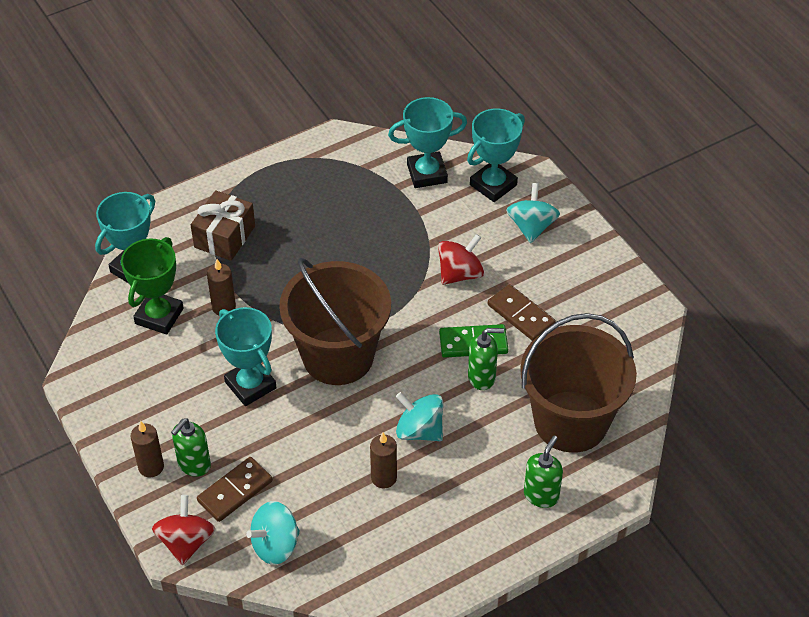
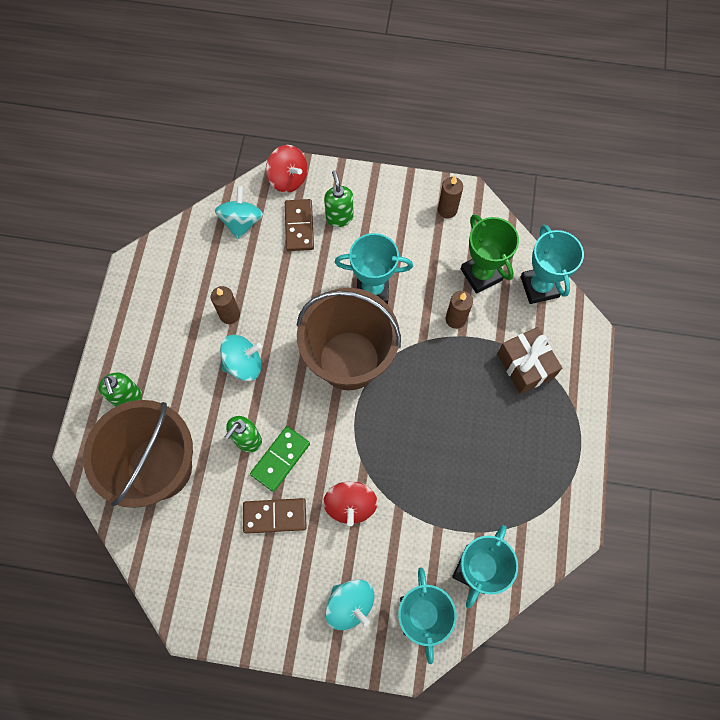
camera: 130 degrees right, 20 degrees up
brown candle [131,421,164,477] -> brown candle moved to [438,176,463,219]

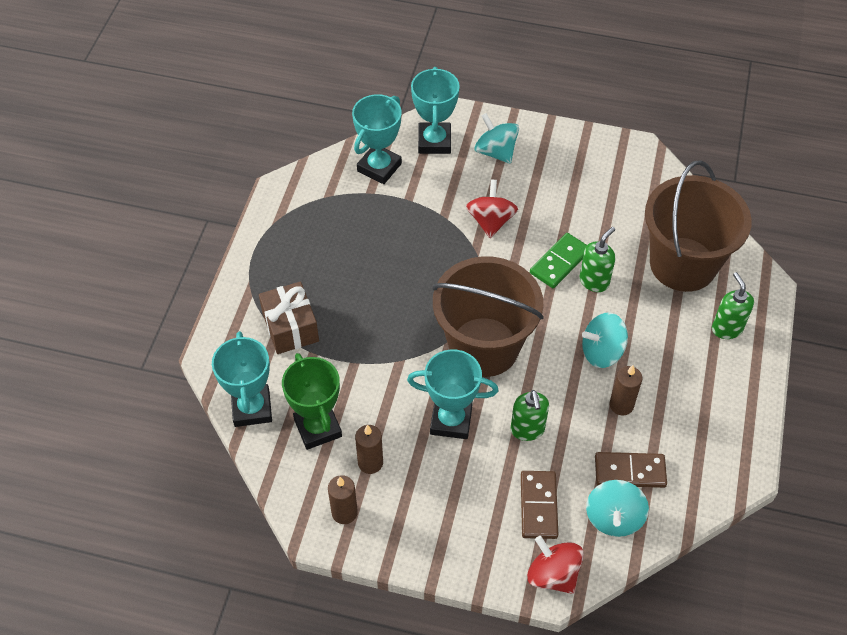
camera: 175 degrees left, 15 degrees down
brown domino [243,498,307,534] -> brown domino moved to [595,452,667,488]
green soap dispenser [324,170,354,227] -> green soap dispenser moved to [511,390,549,441]
brown candle [445,291,473,329] -> brown candle moved to [355,425,383,474]

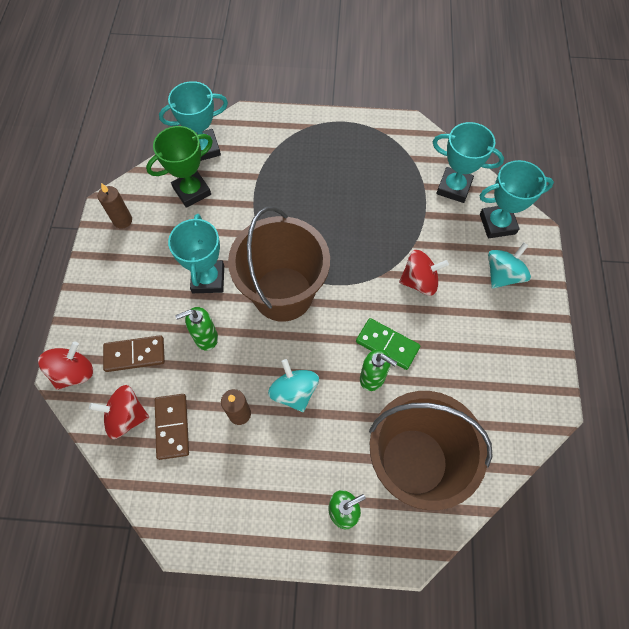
camera: 80 degrees right, 10 degrees up
brown gift [259,282,319,354] -> none
brown candle [355,425,383,474] -> none
turquoise spinning top [586,480,649,537] -> red spinning top [89,385,149,439]

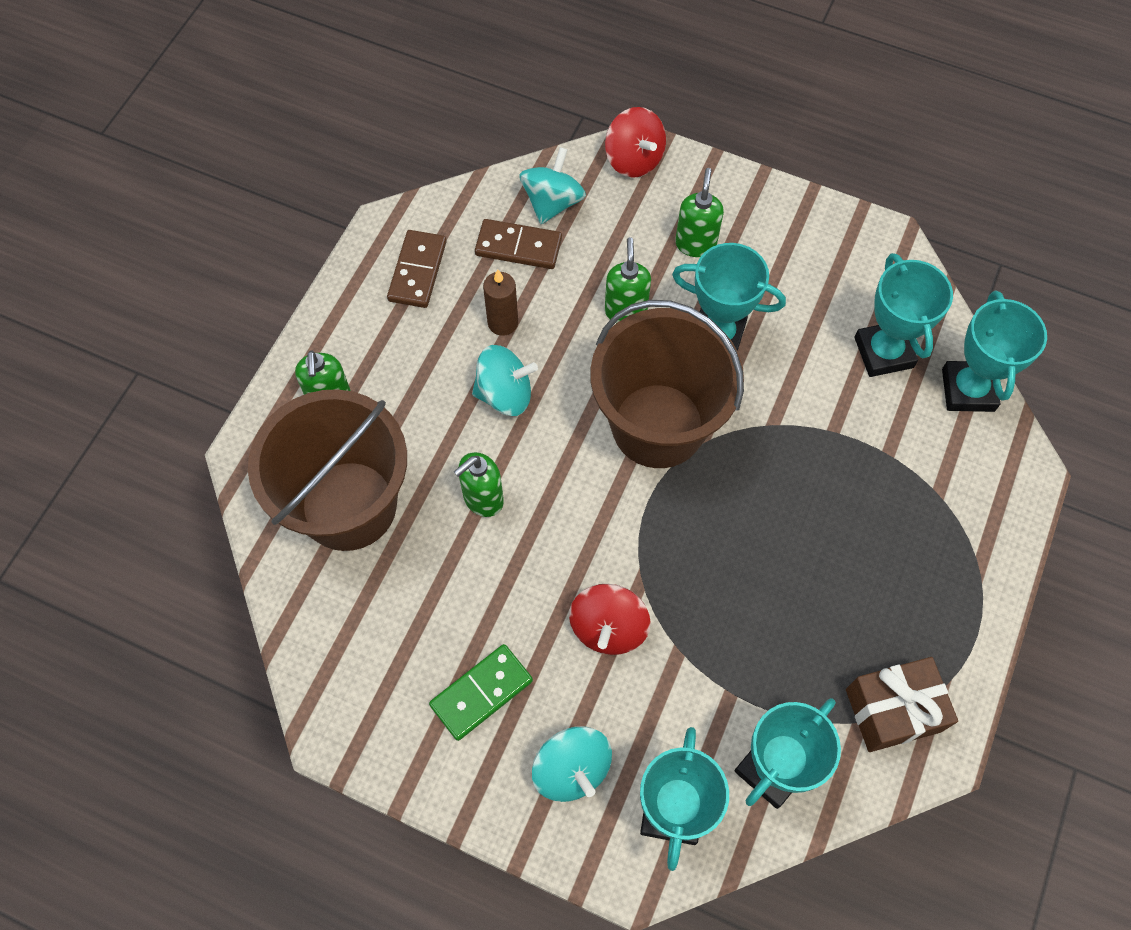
camera: 110 degrees right, 0 degrees up
red spinning top [89,385,149,439] -> turquoise spinning top [519,147,586,224]
brown candle [98,183,132,229] -> none
brown domino [103,335,165,372] -> brown domino moved to [387,230,447,308]
green trophy [146,126,213,208] -> turquoise trophy [855,253,953,377]
green domino [356,318,420,370] -> green domino moved to [429,644,533,741]
none -> green soap dispenser [675,168,724,257]
none -> brown gift [846,657,958,752]

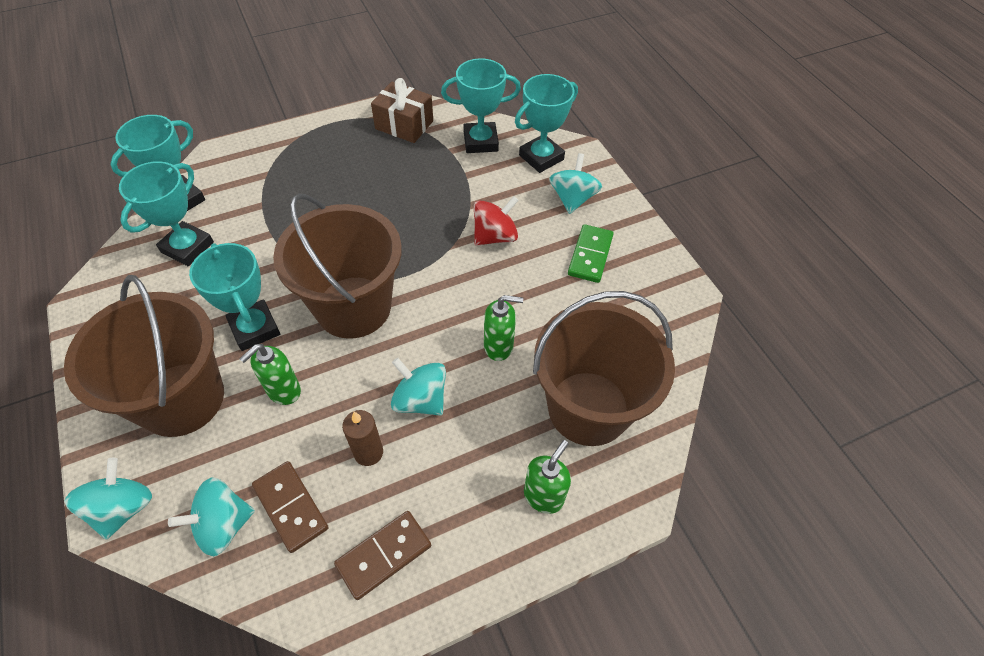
camera: 140 degrees left, 10 degrees down
green domino [429,644,533,741] -> green domino turned 75 degrees counterclockwise [568,224,614,283]
red spinning top [605,107,666,178] -> turquoise spinning top [64,458,152,540]
green soap dispenser [675,168,724,257] -> brown bucket [64,275,224,437]

